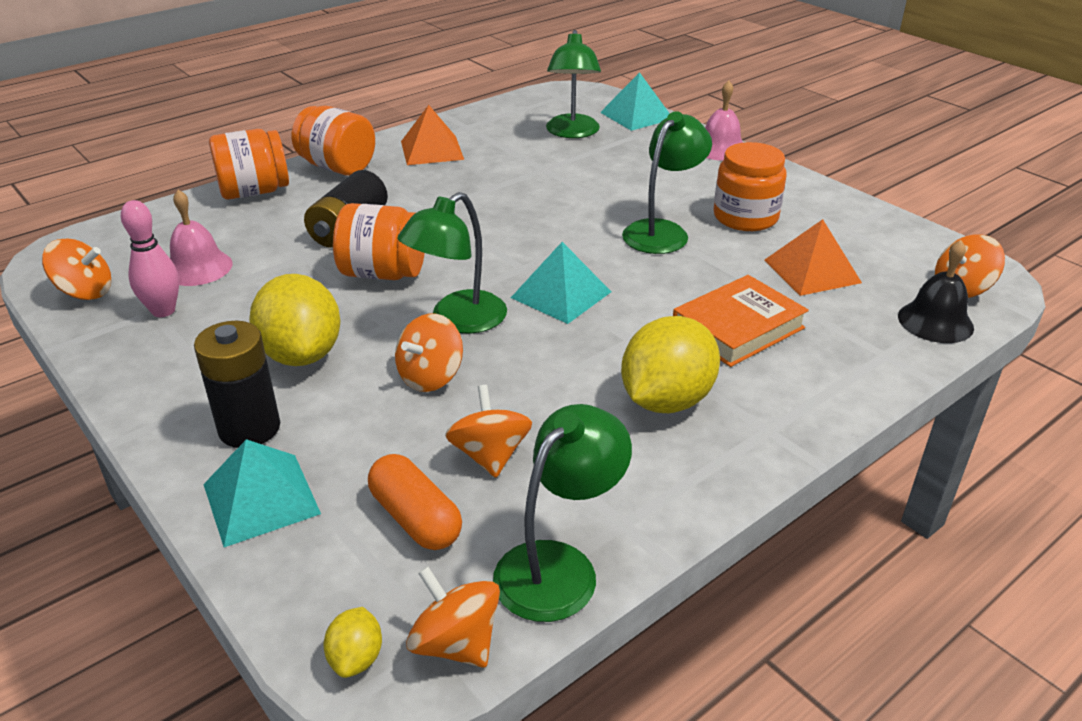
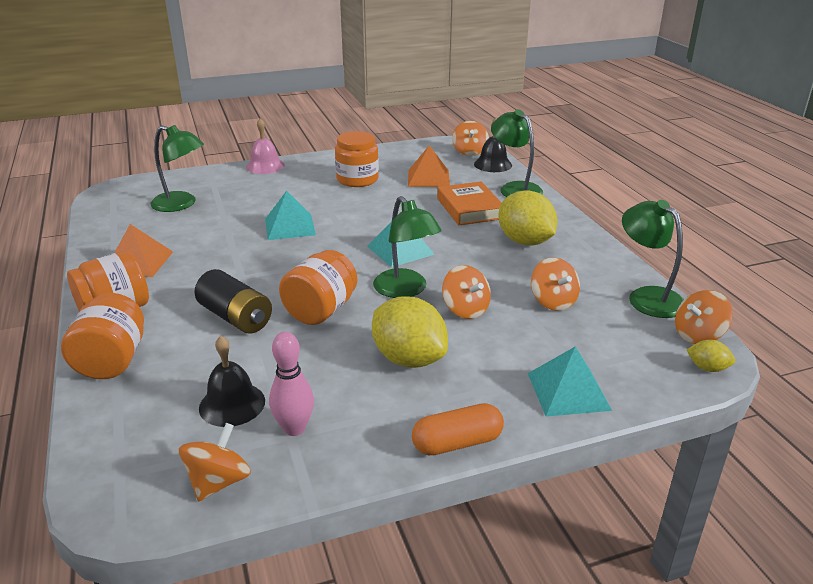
camera: 70 degrees left, 5 degrees down
pink bell [170,190,233,286] -> black bell [199,336,265,427]
black battery [194,321,280,448] -> none
yellow lemon [249,274,340,366] -> yellow lemon turned 45 degrees clockwise [372,296,448,368]
orange capsule [368,454,462,550] -> orange capsule moved to [412,403,504,455]
orange spinning top [445,385,532,478] -> orange spinning top turned 120 degrees counterclockwise [531,258,580,311]
turquoise pyramid [600,72,670,131] -> turquoise pyramid moved to [265,191,316,240]
green lamp [622,111,712,254] -> green lamp moved to [491,109,543,197]

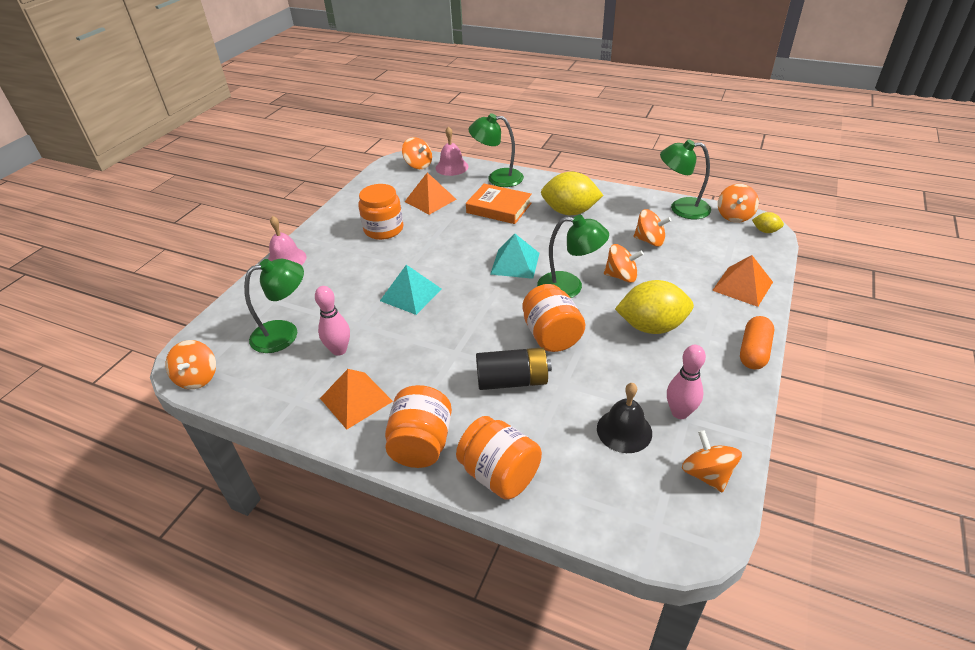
camera: 45 degrees left, 10 degrees up
black bell [474,117,512,172] -> pink bell [435,126,469,176]
turquoise pyramid [528,346,612,417] -> orange pyramid [712,255,773,307]
yellow lemon [687,340,735,372] -> yellow lemon turned 45 degrees clockwise [752,212,784,233]
none -> orange spinning top [166,340,216,389]
none -> pink bowling pin [315,286,350,356]

